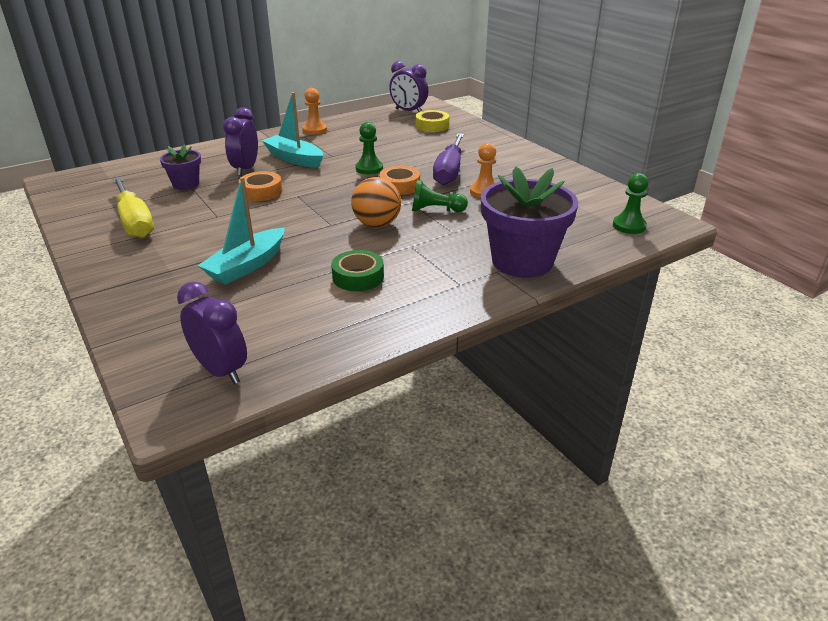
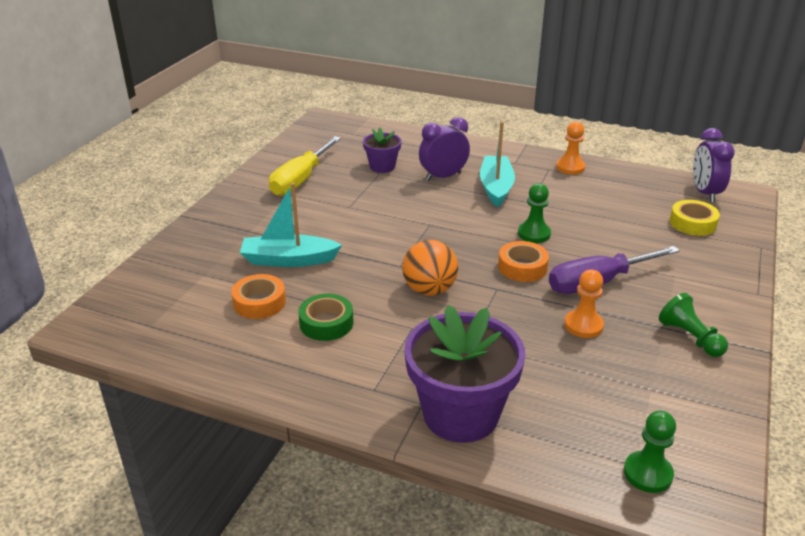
camera: 55 degrees right, 0 degrees up
purple clock [177,282,247,384] -> none
orange tape [239,171,283,201] -> orange tape moved to [231,274,286,319]
green pawn [412,180,468,212] -> green pawn moved to [659,293,728,357]

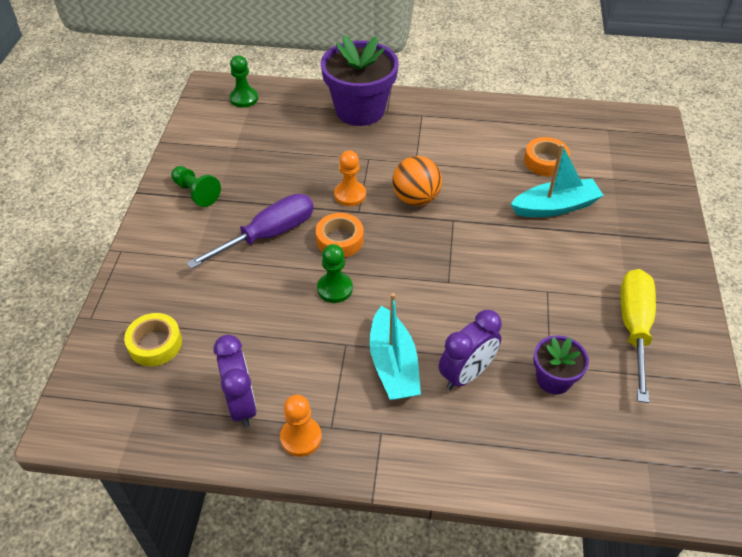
camera: 165 degrees right, 15 degrees up
green tape [298,294,354,341] -> none
orange pawn [564,269,604,338] -> orange pawn moved to [334,150,366,206]
purple clock [693,128,735,202] -> purple clock moved to [213,335,257,427]

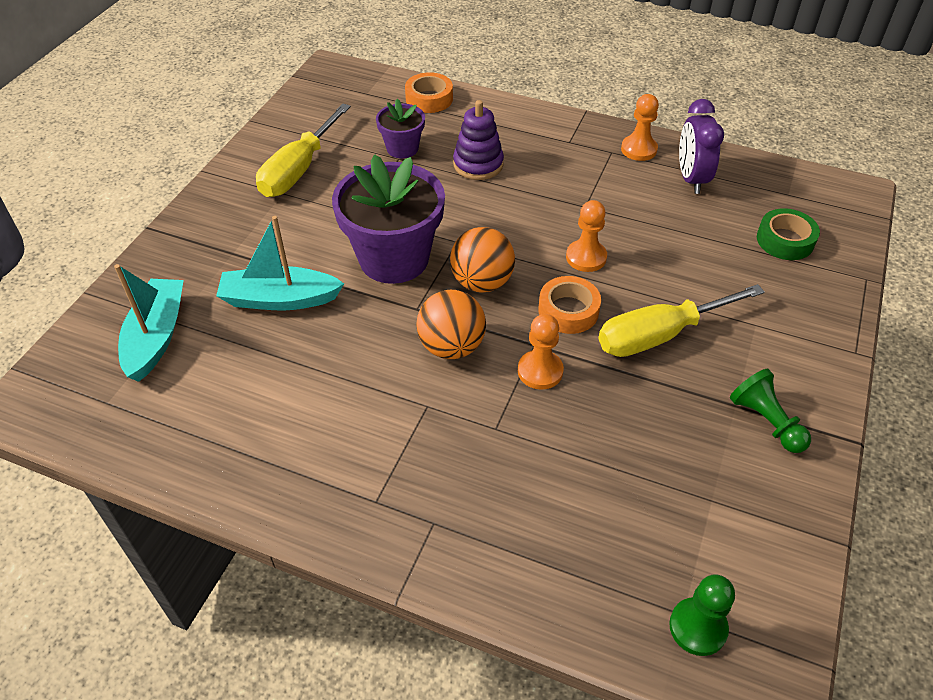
camera: 165 degrees left, 0 degrees up
yellow tape [124,313,182,366] -> green tape [757,208,820,260]
purple screwdriver [187,194,314,269] -> yellow screwdriver [598,284,765,357]
green pawn [317,244,353,303] -> orange pawn [566,200,607,272]
purple flower pot [321,35,399,126] -> purple flower pot moved to [332,154,445,284]
turquoise boat [370,293,421,400] -> turquoise boat moved to [114,264,184,382]
purple clock [439,310,502,390] -> purple stacking toy [453,100,504,180]
orange tape [524,137,570,176] -> orange tape moved to [405,72,453,113]
none -> orange ball [450,227,515,293]

